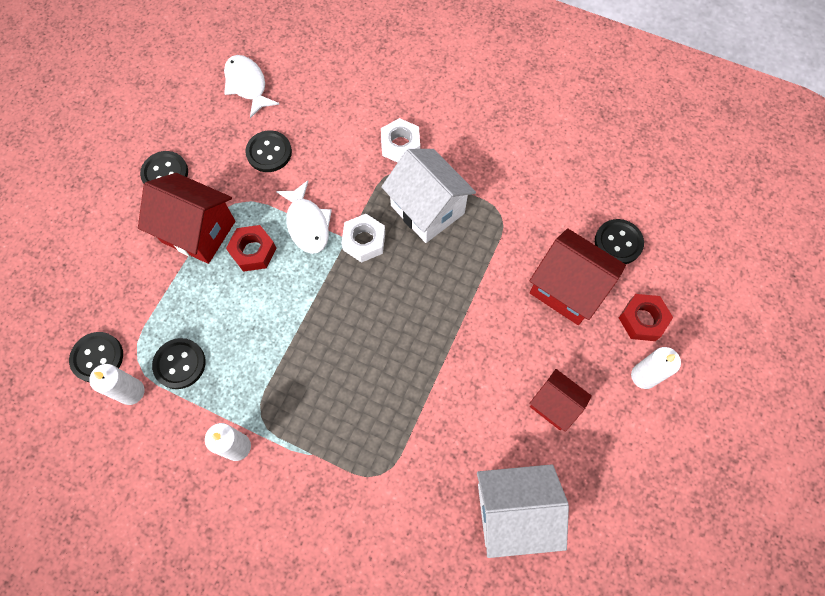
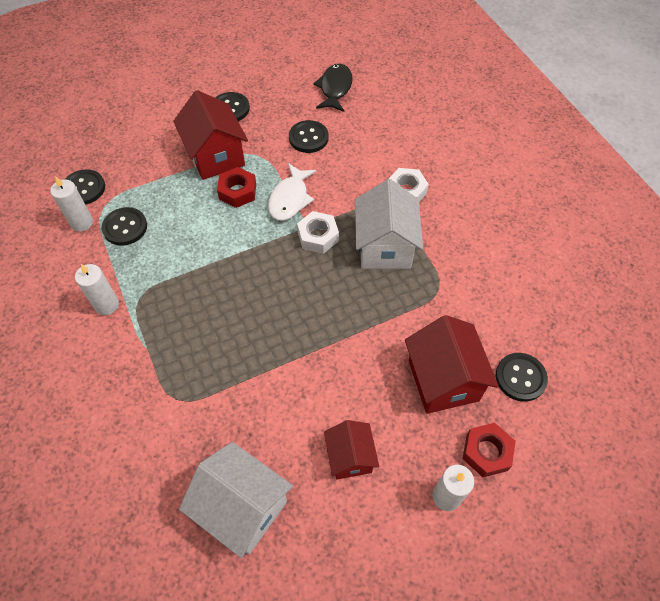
camera: 40 degrees right, 10 degrees down
white fish [224,55,279,118] -> black fish [313,64,353,112]

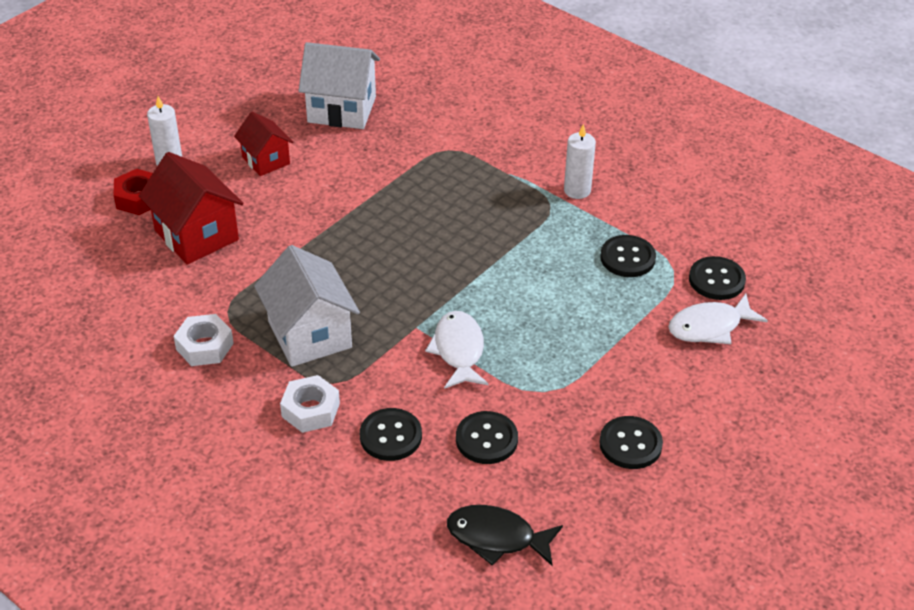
camera: 155 degrees right, 15 degrees down
white candle [50,176,93,232] -> none
red house [173,90,248,180] -> none
red nut [217,167,256,208] -> none
white nut [297,211,339,254] -> white nut moved to [174,314,234,366]
black fish [313,64,353,112] -> black fish turned 120 degrees clockwise [447,505,563,566]
black button [496,353,548,402] -> black button moved to [360,408,422,461]
none -> white fish [668,294,768,344]

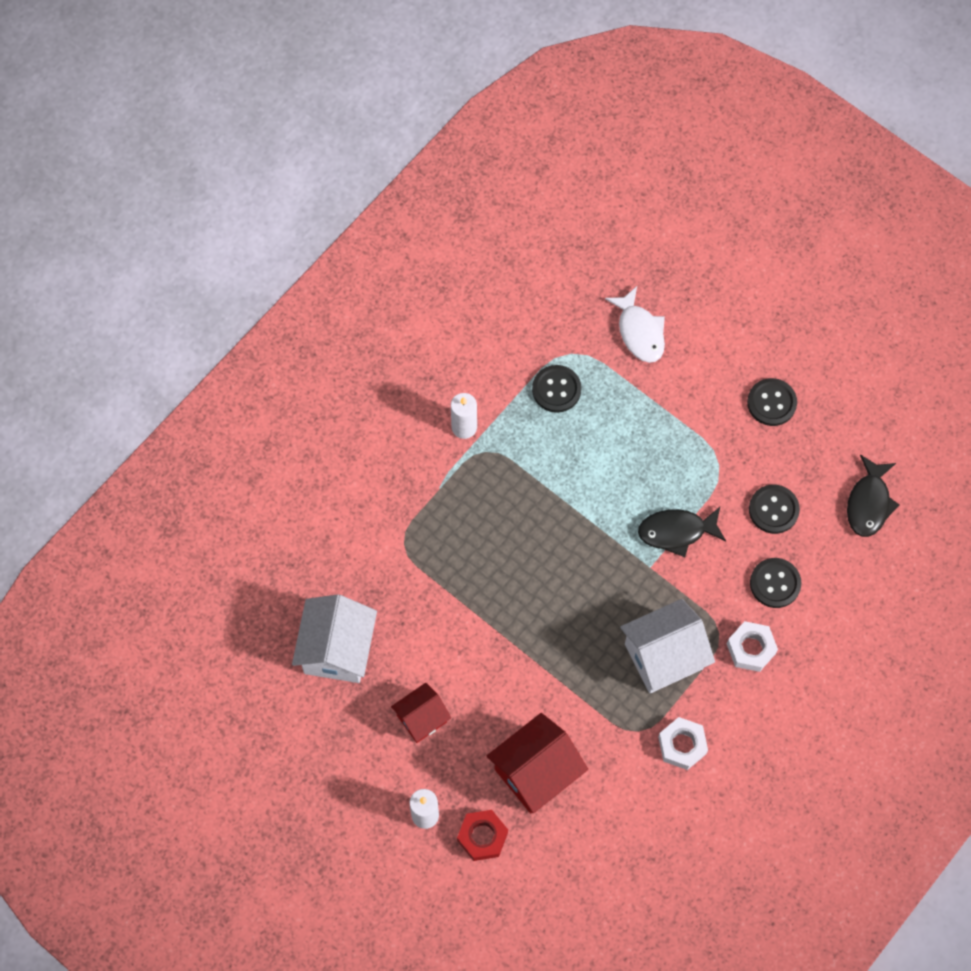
camera: 90 degrees left, 25 degrees up
white fish [425,311,488,389] -> black fish [638,507,726,557]
black button [689,256,746,300] -> none

